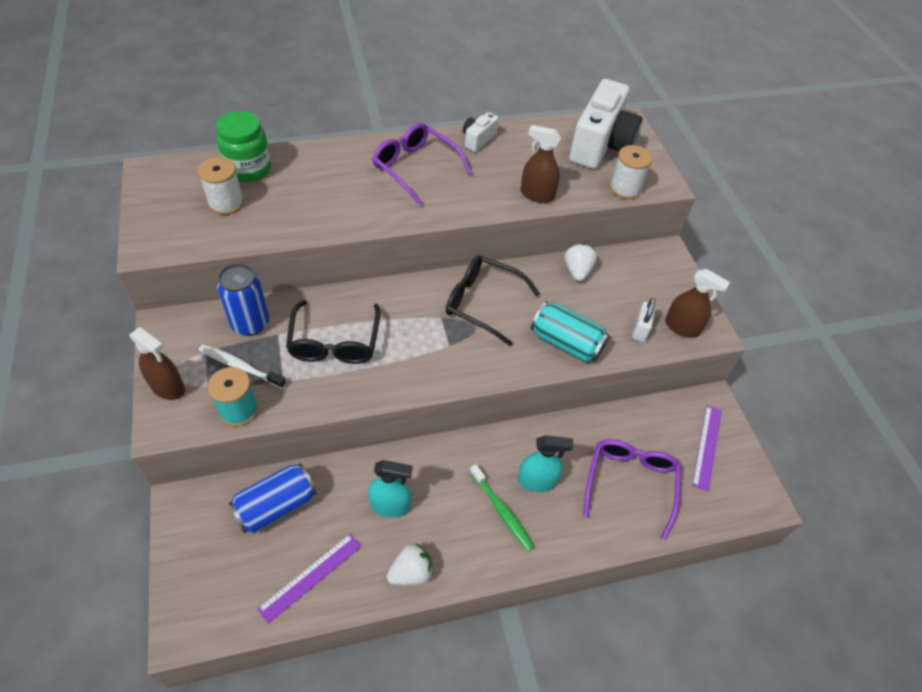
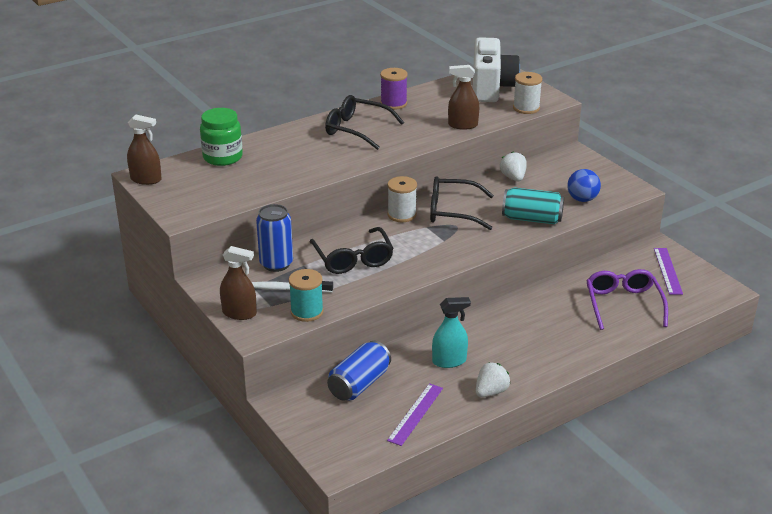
camera: 15 degrees left, 20 degrees down
white spool [198,157,244,215] -> white spool moved to [387,176,417,222]
purple glasses [373,123,472,206] -> black glasses [325,95,404,150]
white camera [463,112,499,152] -> purple spool [380,68,408,110]
green toothbrush [470,464,534,551] -> none
turquoise spray bottle [518,435,573,492] -> none
white padlock [632,298,656,342] -> blue ball [567,169,601,202]
brown spray bottle [665,269,730,338] -> brown spray bottle moved to [127,114,162,185]

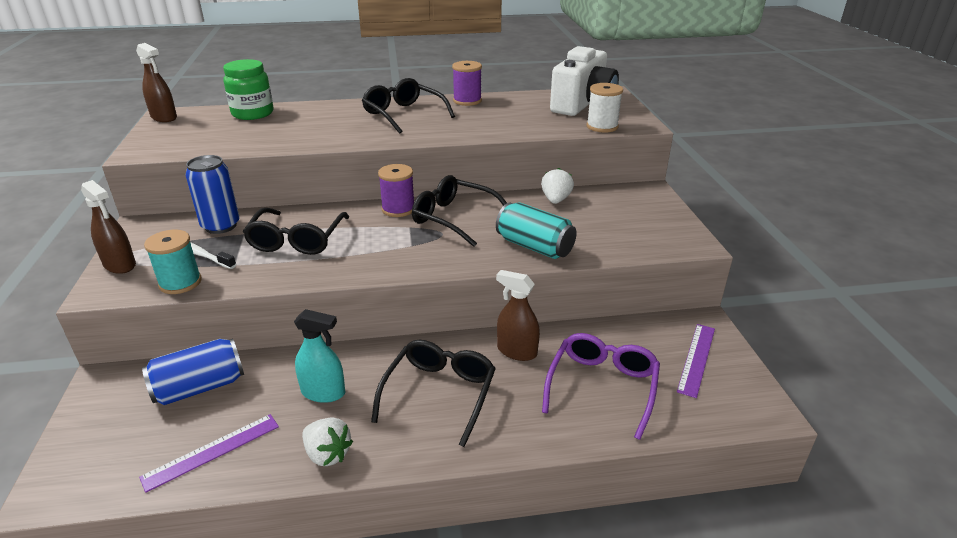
camera: 25 degrees right, 0 degrees up
white spool [387,176,417,222] -> purple spool [378,164,414,217]
brown spray bottle [448,65,479,130] -> brown spray bottle moved to [496,270,540,361]
white strawberry [476,362,511,397] -> white strawberry turned 60 degrees clockwise [302,417,353,466]
blue ball [567,169,601,202] -> none
none -> black glasses [371,340,496,447]

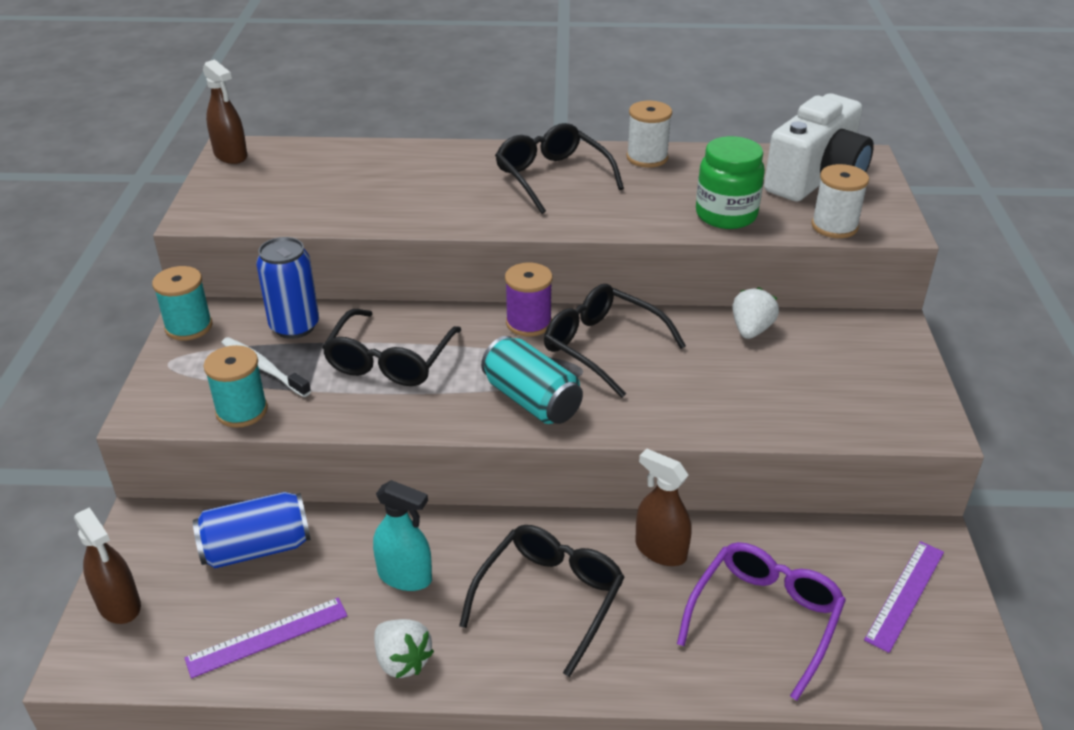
camera: 10 degrees right, 5 degrees up
brown spray bottle [81,180,136,274] -> brown spray bottle moved to [74,507,141,624]
green jar [223,59,273,120] -> green jar moved to [696,136,765,229]
purple spool [452,61,482,106] -> white spool [626,101,672,168]
turquoise can [496,202,577,259] -> turquoise can moved to [481,336,583,424]
none -> turquoise spool [152,266,213,340]

